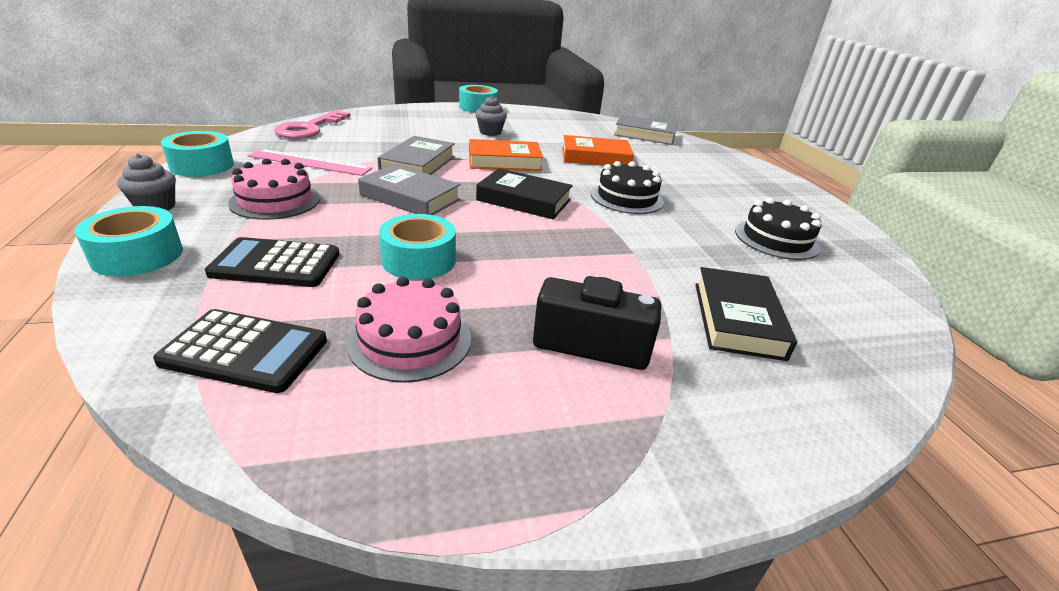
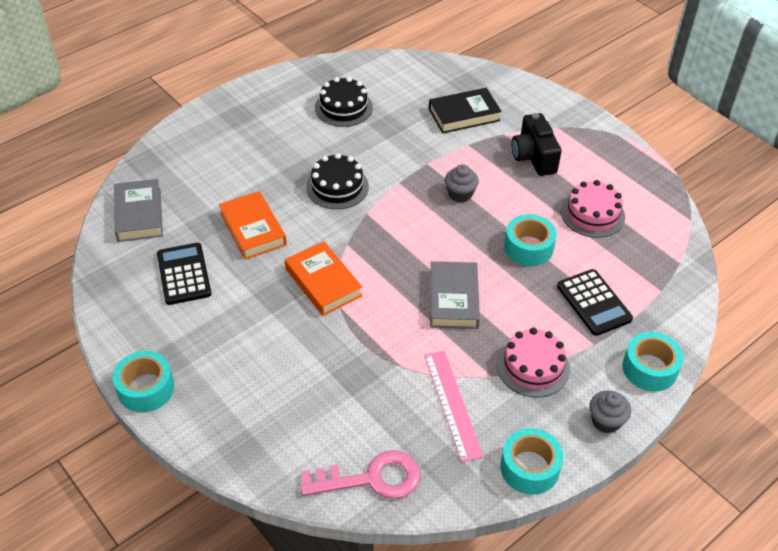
camera: 115 degrees left, 15 degrees up
black calculator [153,309,327,393] -> black calculator moved to [157,243,212,305]
grey book [377,136,455,175] -> none
grey cupcake [476,96,507,136] -> grey cupcake moved to [445,164,479,203]
black book [476,168,573,219] -> none

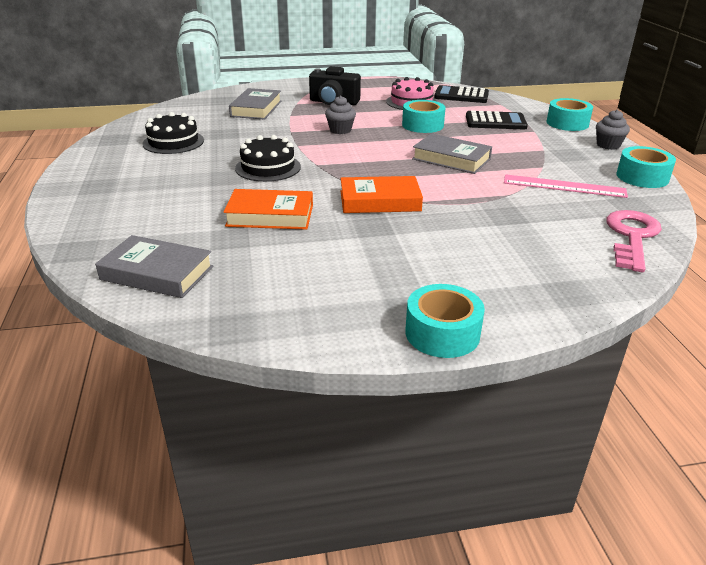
camera: 60 degrees left, 15 degrees down
black calculator [157,243,212,305] -> black calculator moved to [434,85,489,103]
black book [429,88,502,134] -> grey book [229,88,281,120]
pink cake [497,328,570,397] -> none

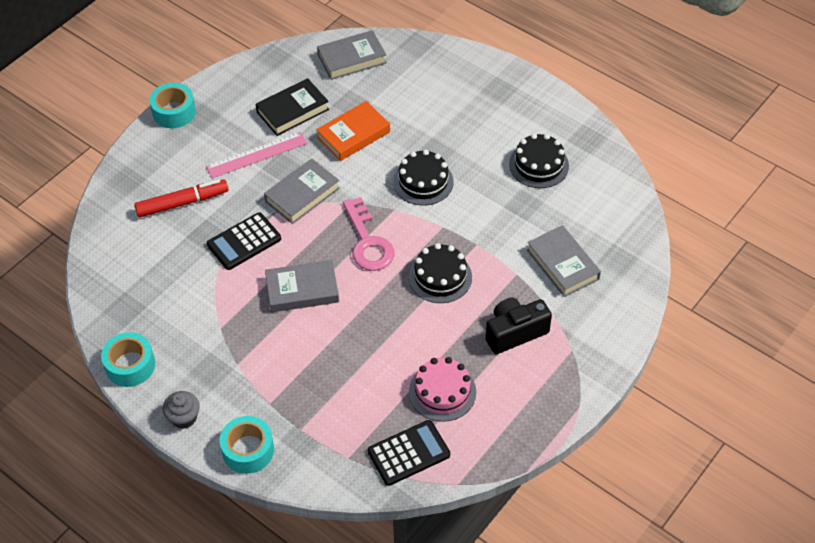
camera: 140 degrees right, 20 degrees up
grey cupcake [325,96,356,134] -> black cake [409,243,472,303]
orange book [341,176,423,213] -> grey book [264,158,340,224]
turquoise tape [402,100,446,133] -> none
black calculator [466,110,528,130] -> black calculator moved to [207,212,281,270]
pink ruler [504,174,628,198] -> pink ruler moved to [206,132,307,178]
pink key [606,210,662,272] -> pink key moved to [343,197,395,271]
none -> red marker [134,179,228,217]
none -> black book [256,78,329,136]

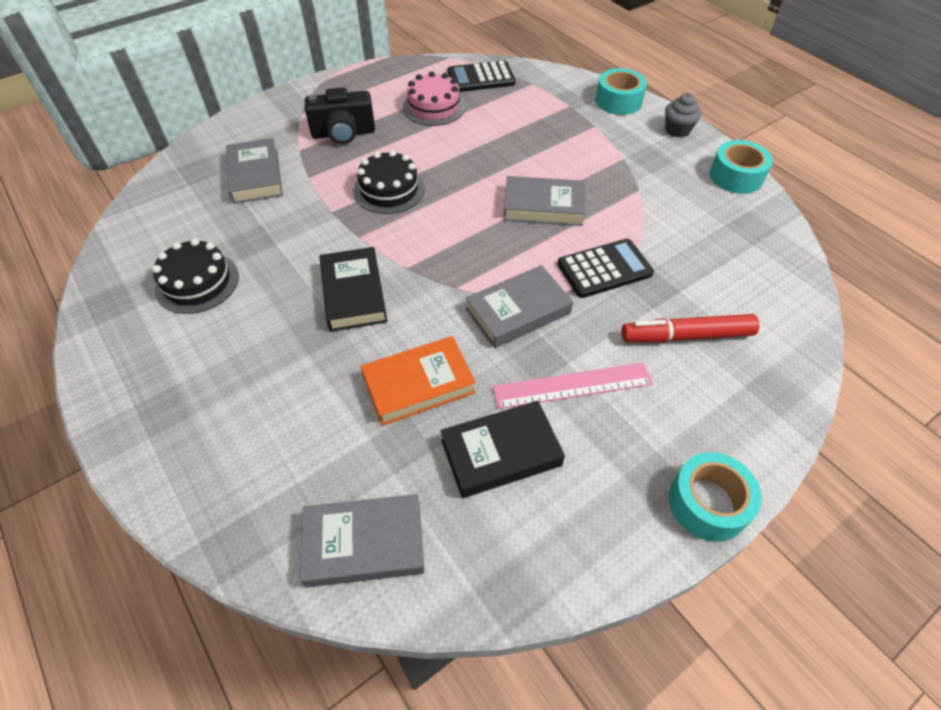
camera: 165 degrees left, 0 degrees up
pink key [343,197,395,271] -> none
black cake [393,149,454,205] -> black book [320,247,388,332]

